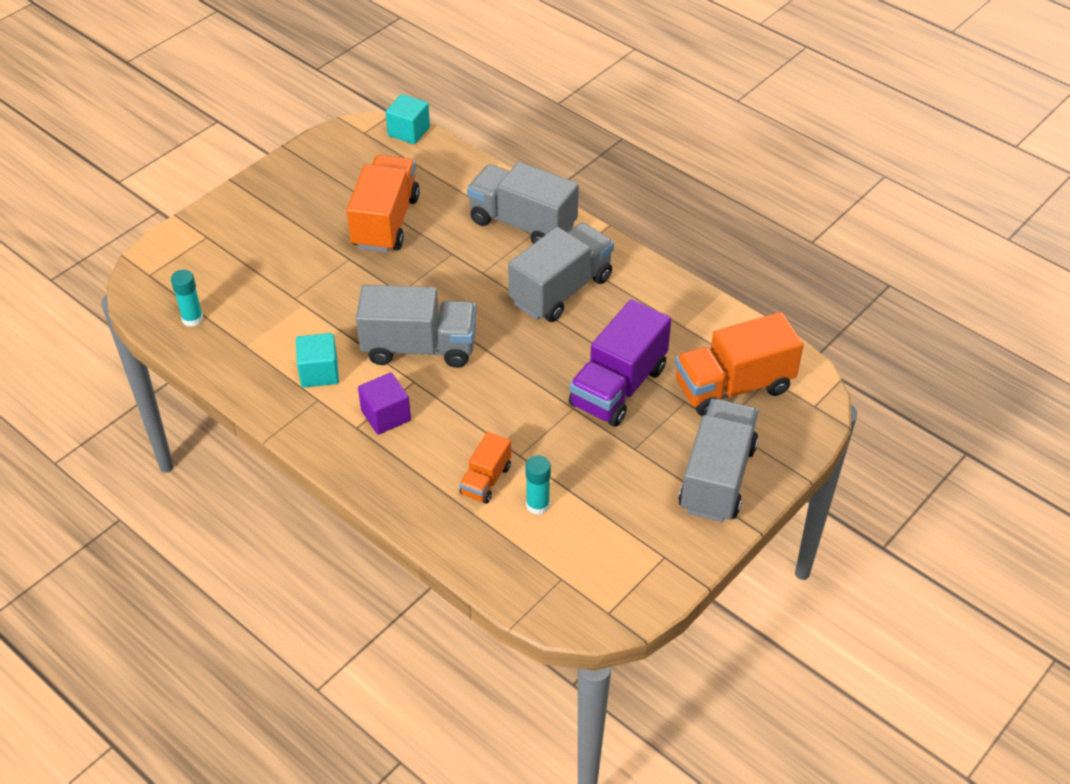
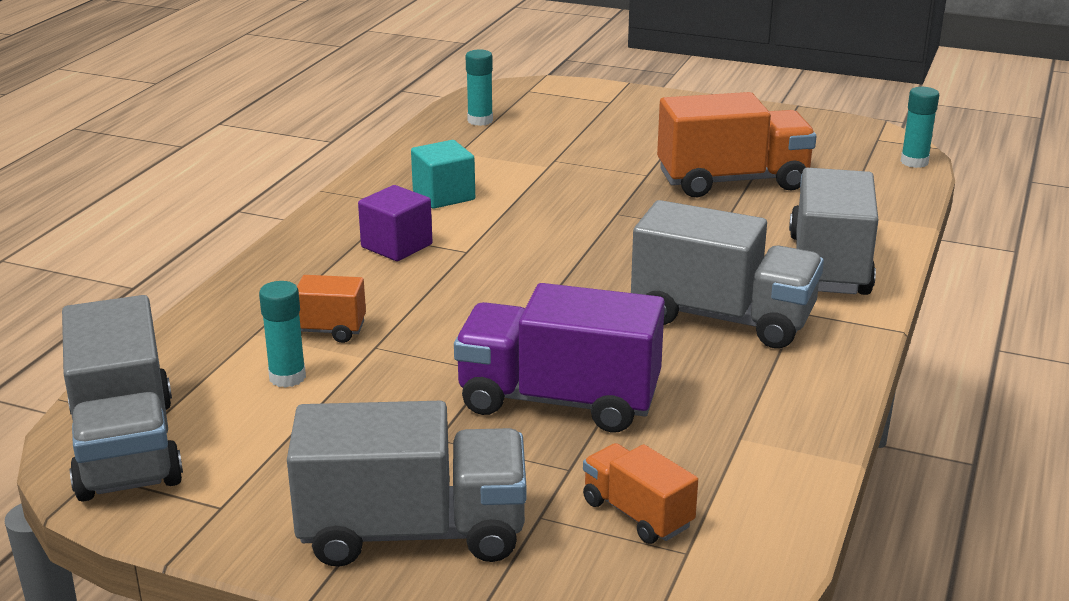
camera: 70 degrees right, 20 degrees down
grey truck [356,285,476,368] -> grey truck moved to [62,295,183,502]
turquoise cube [386,94,430,144] -> turquoise glue stick [901,87,939,168]
orange truck [675,312,804,417] -> orange truck [583,443,698,544], size x0.53

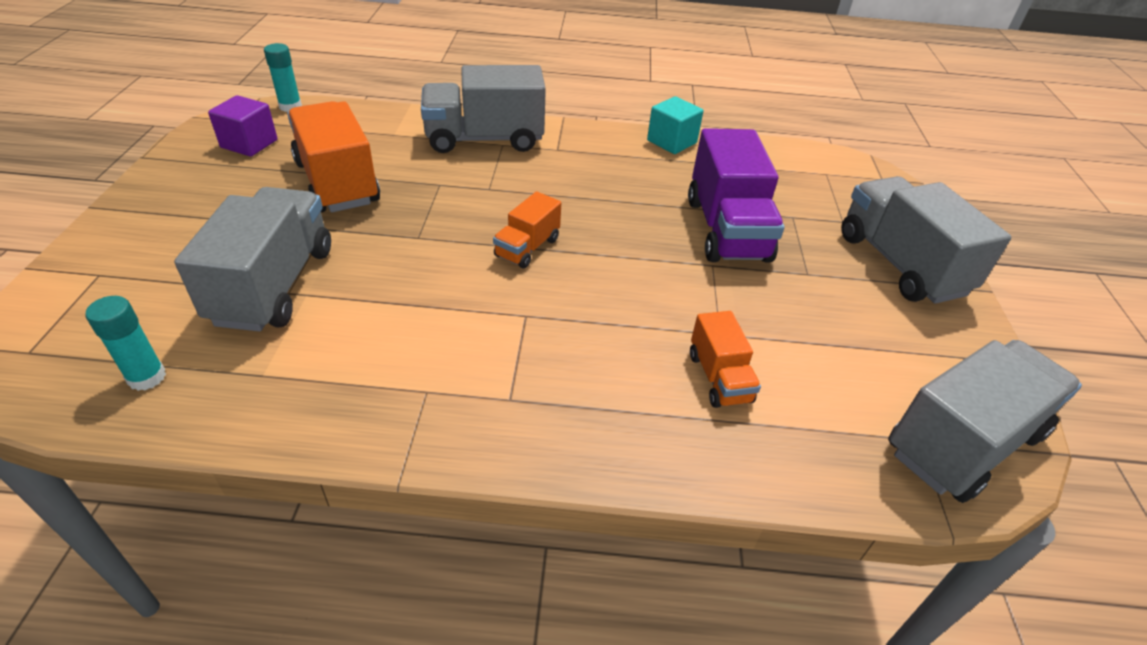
camera: 110 degrees left, 15 degrees up
turquoise glue stick [259,281,306,388] -> none
purple cube [358,185,433,261] -> purple cube moved to [208,95,277,157]
turquoise cube [411,140,475,209] -> turquoise cube moved to [647,96,704,154]
orange truck [583,443,698,544] -> orange truck moved to [493,191,561,268]
grey truck [631,200,824,349] -> grey truck moved to [174,187,331,332]

